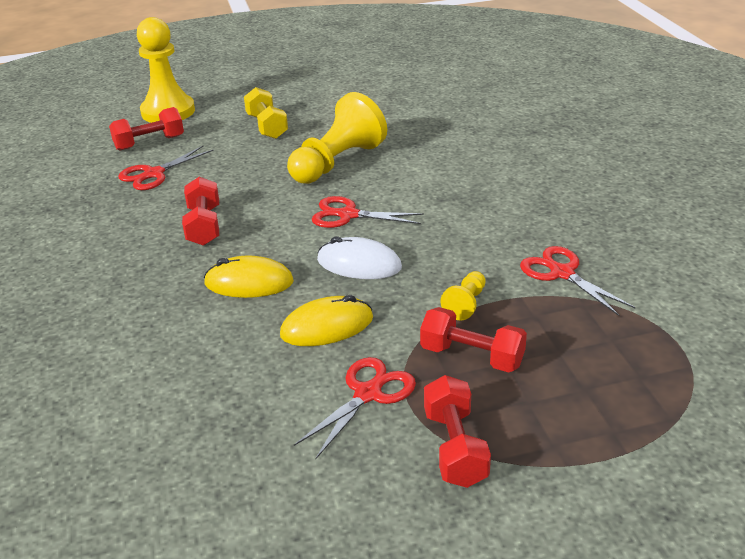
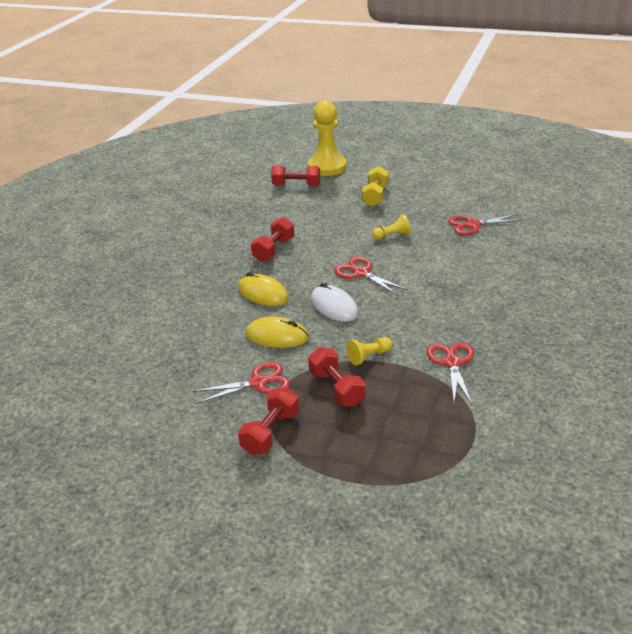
camera: 35 degrees right, 0 degrees up
red scissors [118,146,214,190] -> red scissors moved to [448,214,521,235]
yellow pawn [287,92,387,184] -> yellow pawn [372,214,411,240], size x0.45

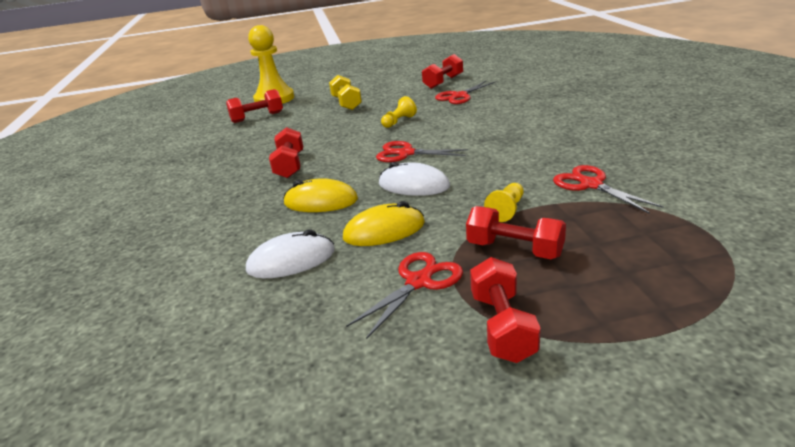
camera: 30 degrees left, 5 degrees down
none -> white mouse [246,230,335,278]
none -> red dumbbell [422,54,463,89]

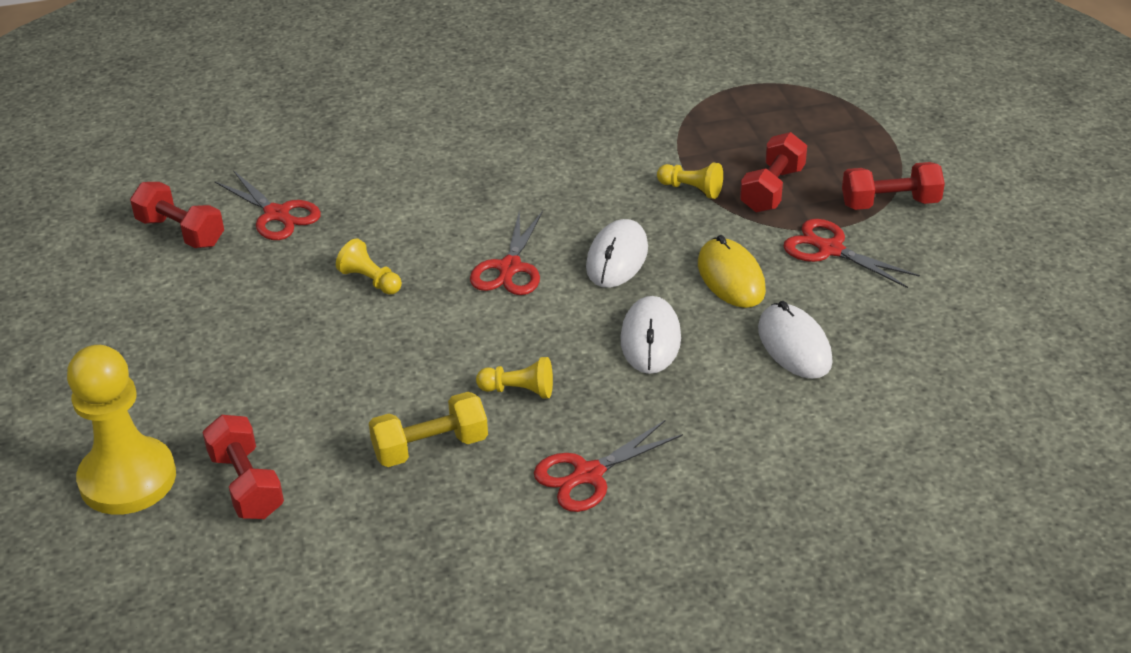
camera: 95 degrees left, 10 degrees up
red dumbbell [269,127,303,178] -> yellow pawn [476,357,553,399]
yellow mouse [283,178,358,212] -> white mouse [620,296,681,374]
yellow dumbbell [329,75,362,110] -> yellow dumbbell moved to [369,392,488,467]
red scissors [553,165,664,214] -> red scissors moved to [534,420,683,512]

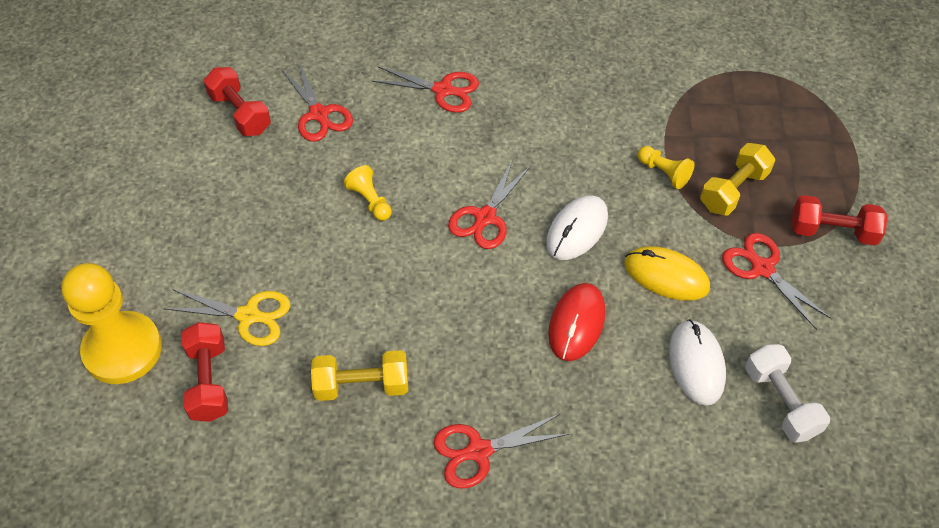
camera: 15 degrees right, 15 degrees up
yellow pawn [476,357,553,399] -> none
white mouse [620,296,681,374] -> red mouse [548,283,605,361]
yellow mouse [698,235,766,308] -> yellow mouse turned 60 degrees counterclockwise [624,246,710,301]
red dumbbell [740,132,807,212] -> yellow dumbbell [700,143,775,215]
none -> yellow scissors [164,289,291,346]
none -> red scissors [372,66,479,113]
none -> white dumbbell [745,344,830,443]

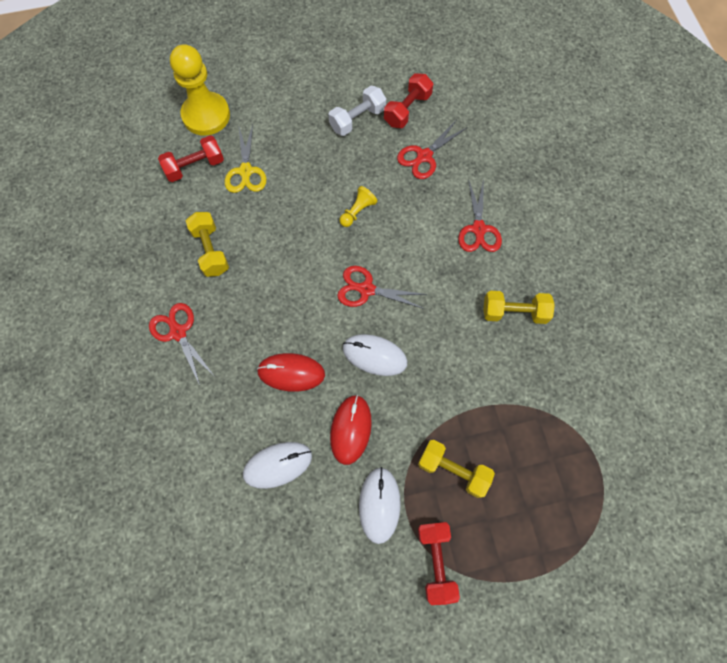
camera: 75 degrees right, 15 degrees up
yellow mouse [624,246,710,301] -> red mouse [330,395,372,465]
yellow pawn [638,146,694,189] -> none
red scissors [722,233,832,330] -> white mouse [359,467,401,544]
white dumbbell [745,344,830,443] -> white dumbbell moved to [328,86,386,136]
none -> yellow dumbbell [483,291,555,324]

